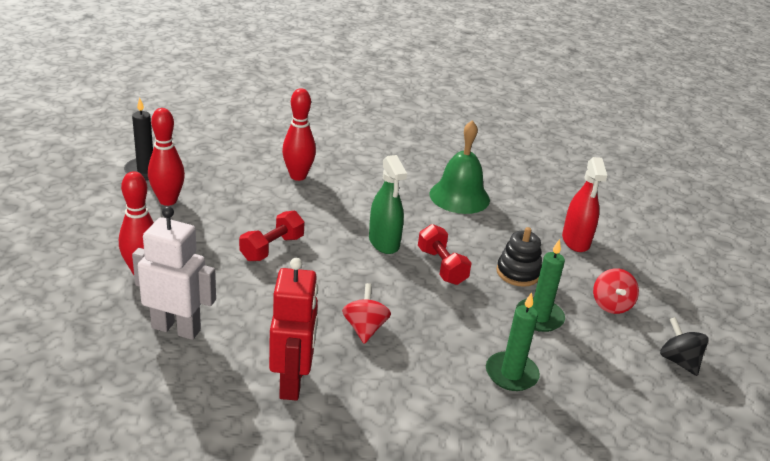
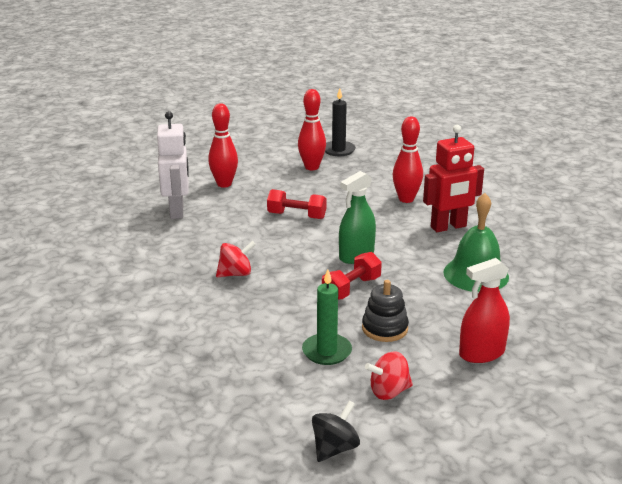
camera: 70 degrees right, 5 degrees down
red robot [269,258,318,401] -> red robot moved to [423,125,484,232]
green candle [486,292,540,391] -> none

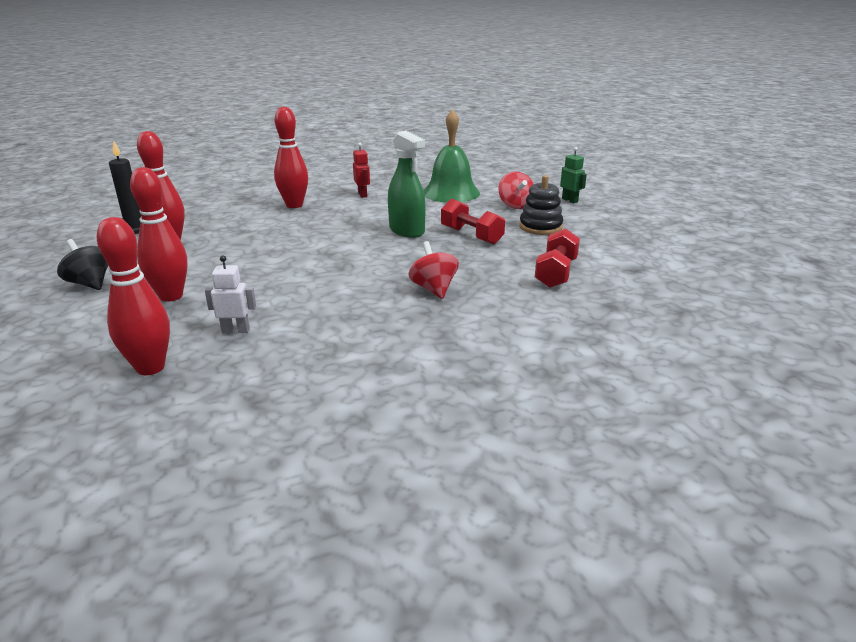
camera: 85 degrees left, 0 degrees up
white robot [157,111,189,219] -> white robot [205,255,256,333], size x0.48
red dumbbell [267,189,327,219] -> red dumbbell moved to [535,228,580,288]
green candle [302,269,352,365] -> none
black spinning top [312,400,360,462] -> black spinning top moved to [57,239,108,290]
red spinning top [365,351,413,400] -> red spinning top moved to [498,172,534,209]
red robot [423,125,484,232] -> red robot [353,143,370,198], size x0.48
red spray bottle [459,258,510,363] -> green robot [560,147,587,203]
none -> red bowling pin [97,217,170,375]

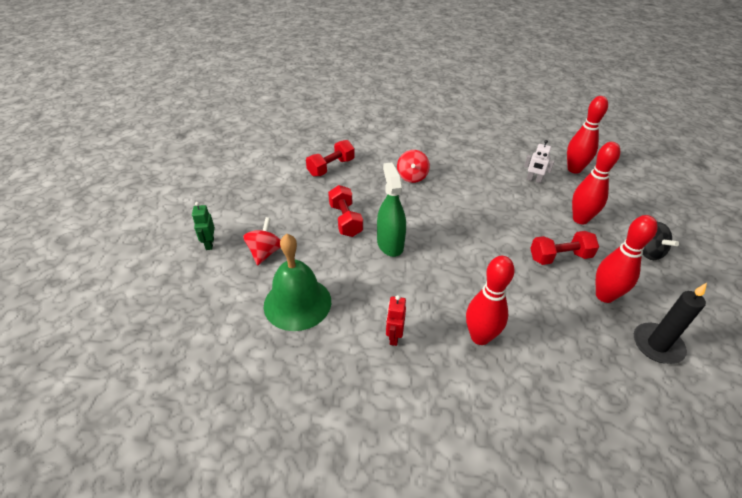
camera: 155 degrees left, 15 degrees up
black stacking toy [519,175,564,235] -> none
none -> red dumbbell [530,231,599,265]

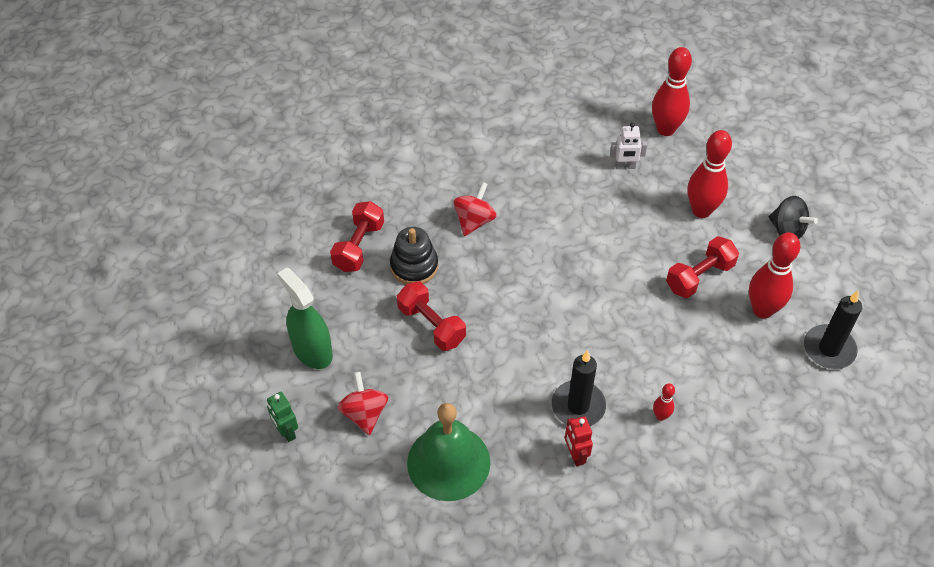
camera: 25 degrees left, 10 degrees up
green spray bottle [377,162,406,257] -> green spray bottle moved to [277,268,333,369]
red spinning top [397,150,430,183] -> red spinning top turned 135 degrees counterclockwise [454,182,496,236]
red bowling pin [466,256,515,345] -> red bowling pin [653,383,675,421], size x0.47
none -> black stacking toy [390,227,438,284]
none -> black candle [552,350,606,426]

